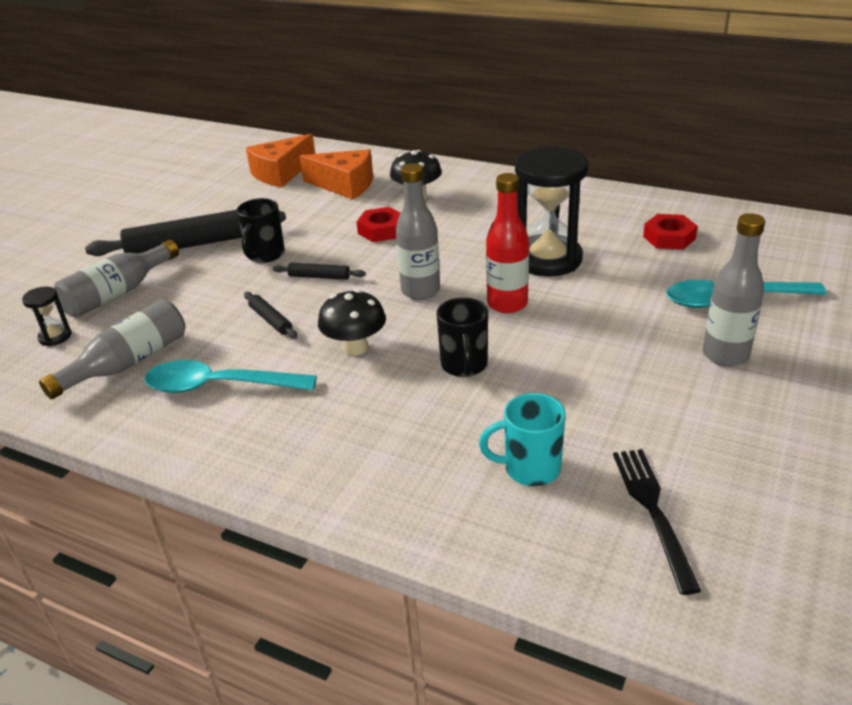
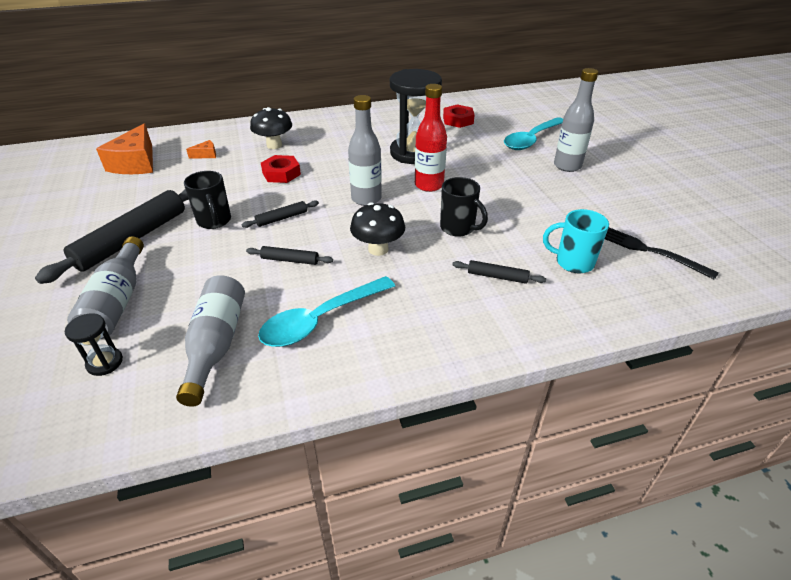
camera: 45 degrees left, 5 degrees up
orange cheese [299,149,373,199] -> orange cheese [186,140,216,159], size x0.44
turquoise mug [479,393,565,486] -> turquoise mug turned 60 degrees clockwise [543,209,609,273]
none -> black rolling pin [452,260,546,284]

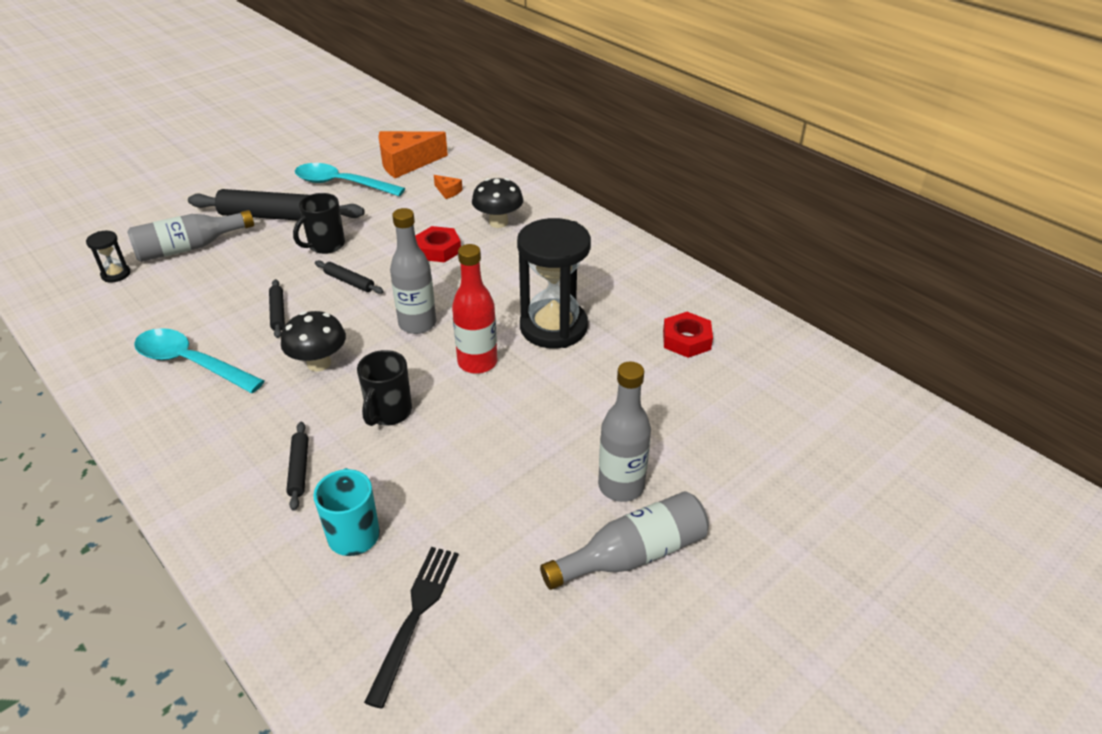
camera: 65 degrees right, 0 degrees up
grey bottle [176,275,245,407] -> grey bottle moved to [540,491,709,590]
turquoise spoon [504,117,563,150] -> turquoise spoon moved to [295,163,405,196]

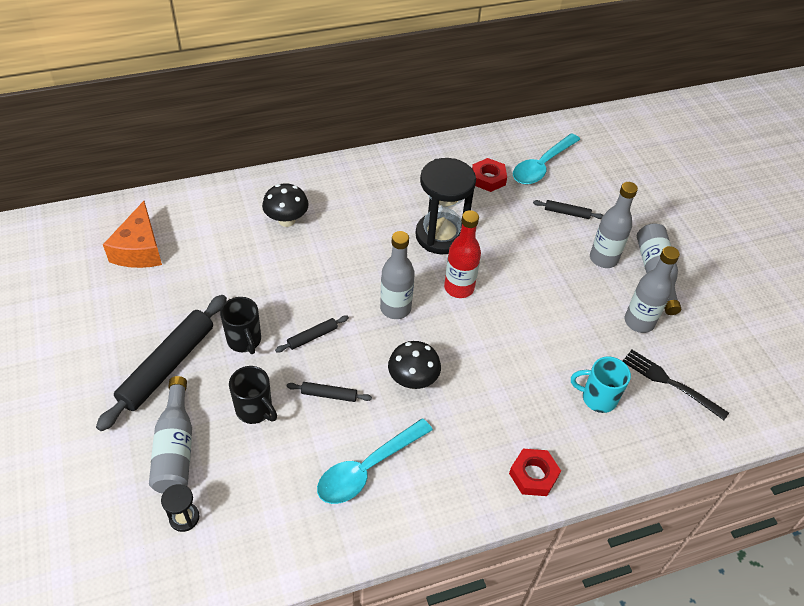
camera: 70 degrees left, 10 degrees up
black rolling pin [286,422,308,511] -> black rolling pin moved to [533,200,603,219]
turquoise spoon [295,163,405,196] -> turquoise spoon moved to [513,133,580,185]
black mug [357,350,412,426] -> black mug moved to [229,366,277,424]
red nut [415,226,461,262] -> red nut moved to [509,449,561,496]
orange cheese [434,175,463,199] -> none
none -> grey bottle [625,246,680,333]

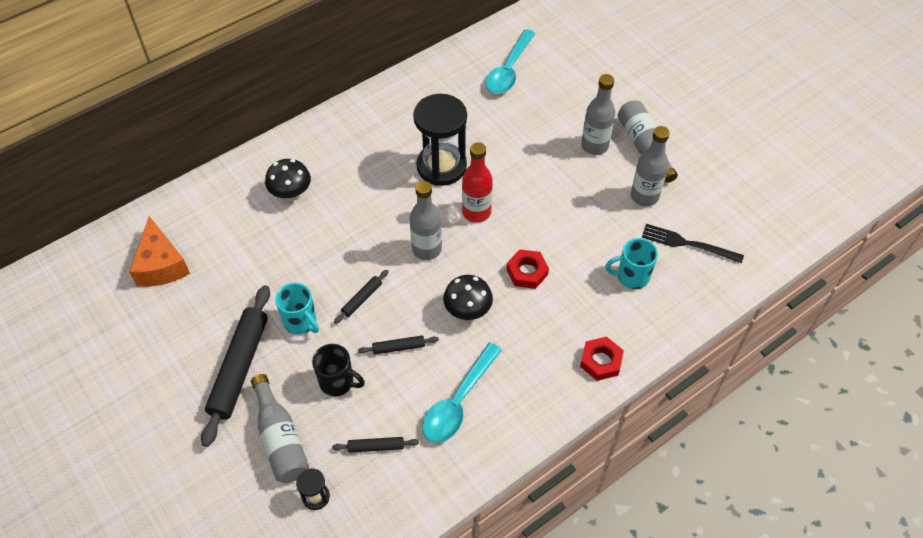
camera: 15 degrees left, 5 degrees up
black mug [220,297,261,354] -> turquoise mug [275,283,319,334]
red nut [472,158,507,192] -> red nut moved to [506,249,549,289]
black rolling pin [533,200,603,219] -> black rolling pin moved to [332,437,419,453]

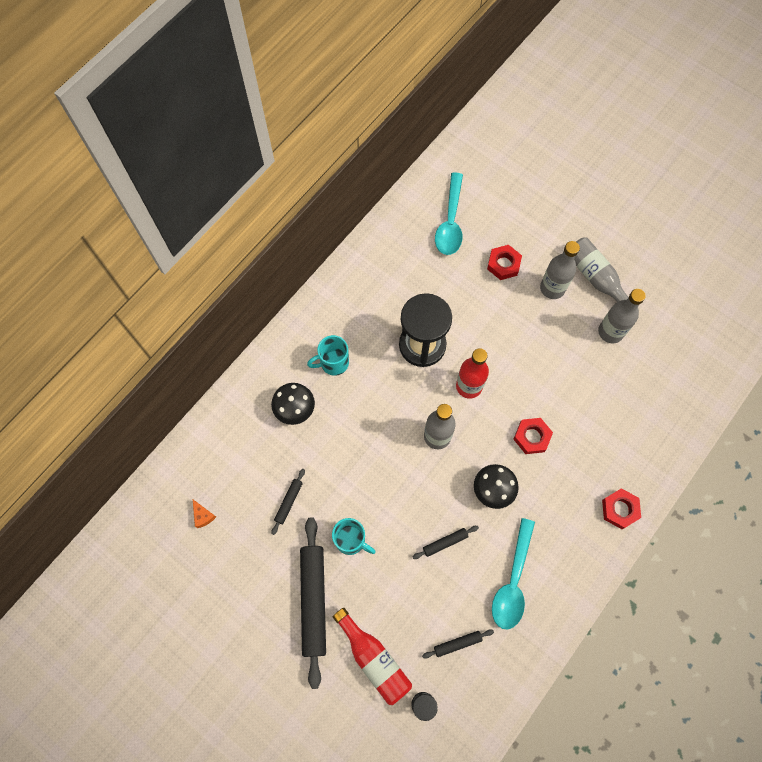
camera: 15 degrees left, 15 degrees up
orange cheese [129,216,190,287] -> orange cheese [193,500,216,528], size x0.44
grey bottle [251,374,309,483] -> red bottle [333,608,412,705]
black mug [312,344,365,397] -> none
black rolling pin [334,270,389,324] -> black rolling pin moved to [271,469,305,535]
turquoise mug [605,238,658,289] -> turquoise mug moved to [307,335,349,376]
black fork [642,224,744,264] -> none
none -> red nut [487,245,522,280]

